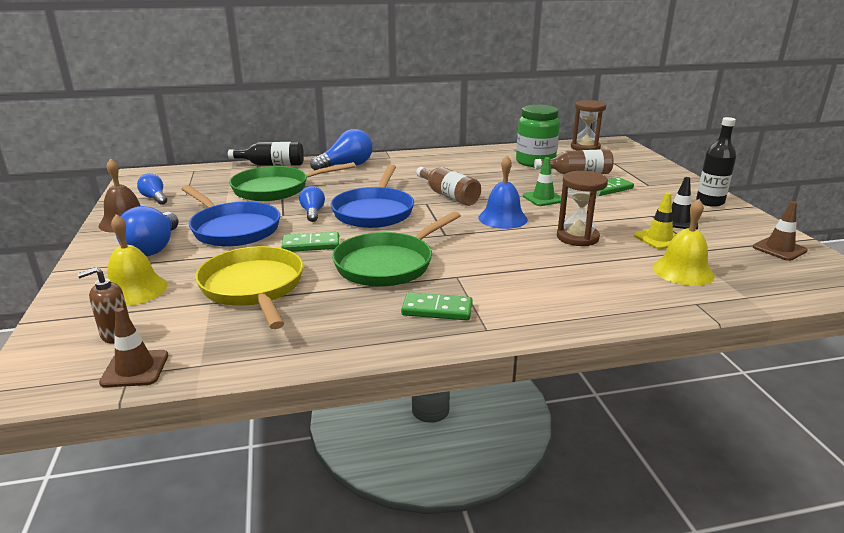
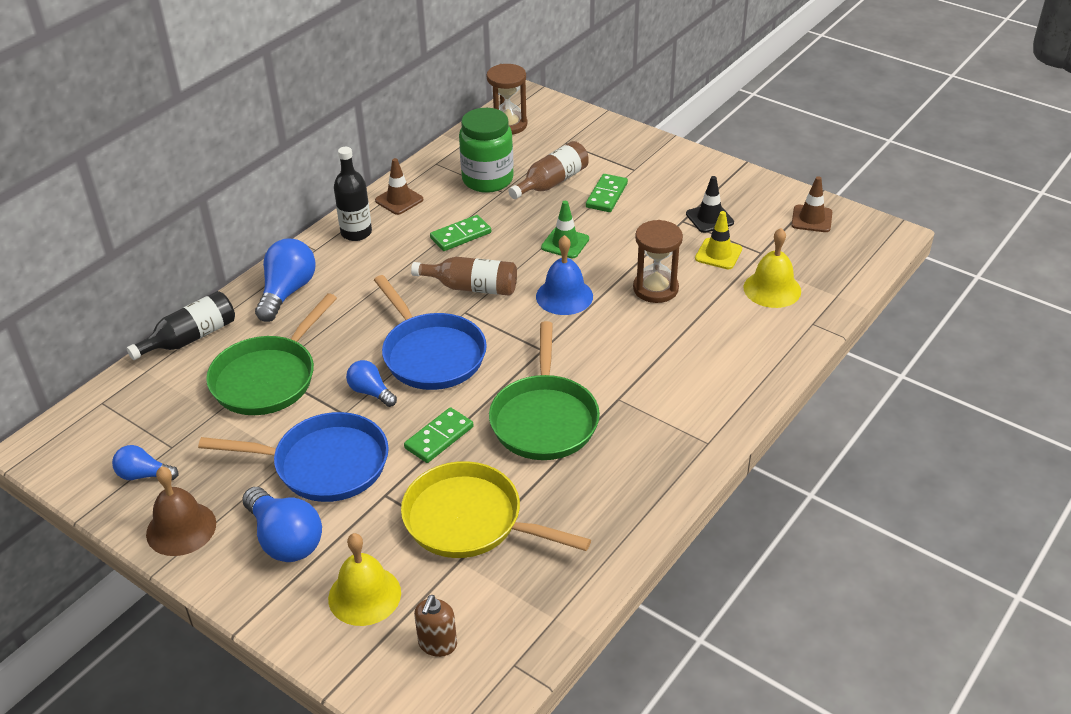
camera: 40 degrees left, 15 degrees up
brown traffic cone [99,307,168,388] -> brown traffic cone moved to [375,158,423,215]
green domino [401,292,473,320] -> green domino moved to [430,215,491,251]
black bottle [696,117,736,207] -> black bottle moved to [334,147,372,241]

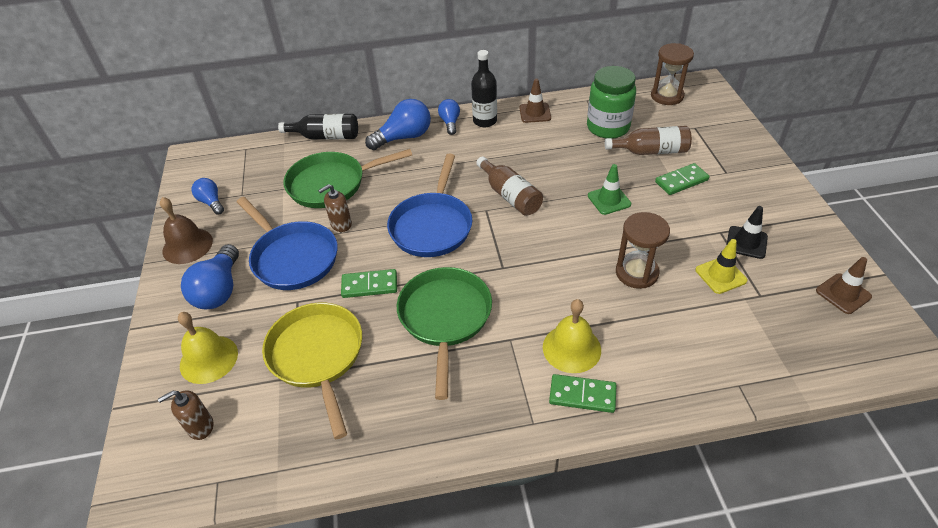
camera: 45 degrees right, 5 degrees up
blue light bulb [346,360,397,407] -> blue light bulb moved to [438,99,460,135]
green domino [430,215,491,251] -> green domino moved to [549,374,617,413]
green pan [489,321,600,460] -> green pan turned 135 degrees clockwise [397,267,492,400]
blue bell [536,235,593,315] -> none
yellow bell [744,228,801,308] -> yellow bell moved to [543,299,601,373]
none -> brown soap dispenser [318,184,352,232]

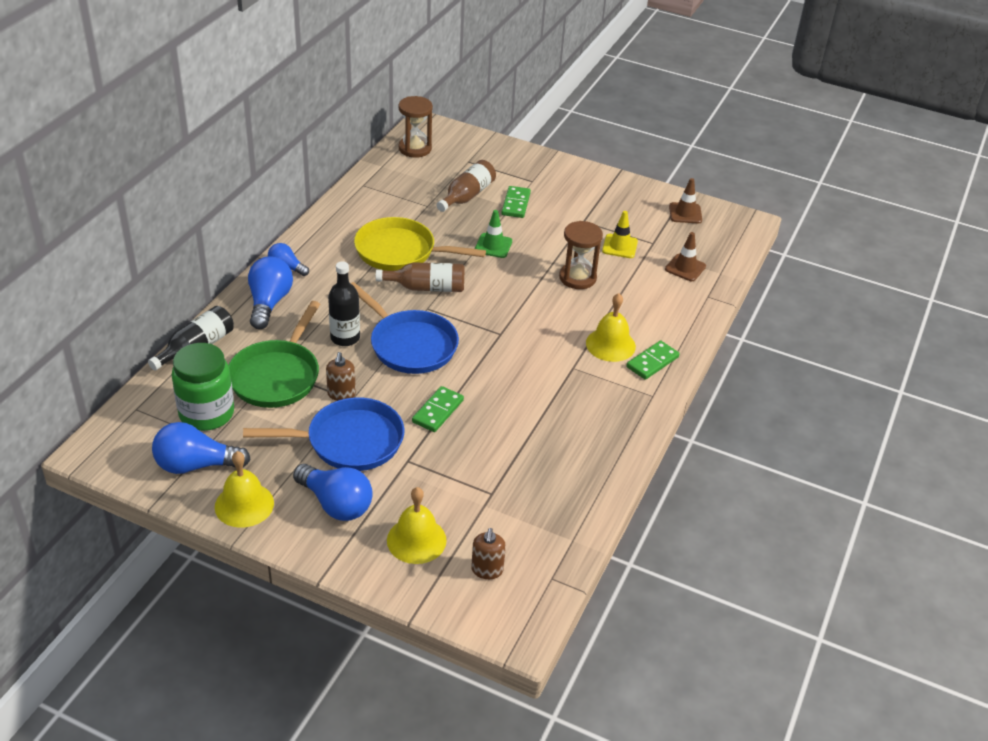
camera: 60 degrees left, 5 degrees down
brown bell [160,197,213,264] -> yellow bell [215,451,274,528]
blue light bulb [191,178,224,215] -> blue light bulb [152,422,251,474], size x1.70
yellow pan [262,303,362,439] -> yellow pan moved to [354,217,486,271]
green pan [397,267,492,400] -> none
black bottle [471,50,497,127] -> black bottle moved to [328,261,360,346]
brown traffic cone [519,79,551,123] -> brown traffic cone moved to [665,232,706,281]
green jar [587,66,636,139] -> green jar moved to [171,343,234,431]
black traffic cone [727,206,768,259] -> none

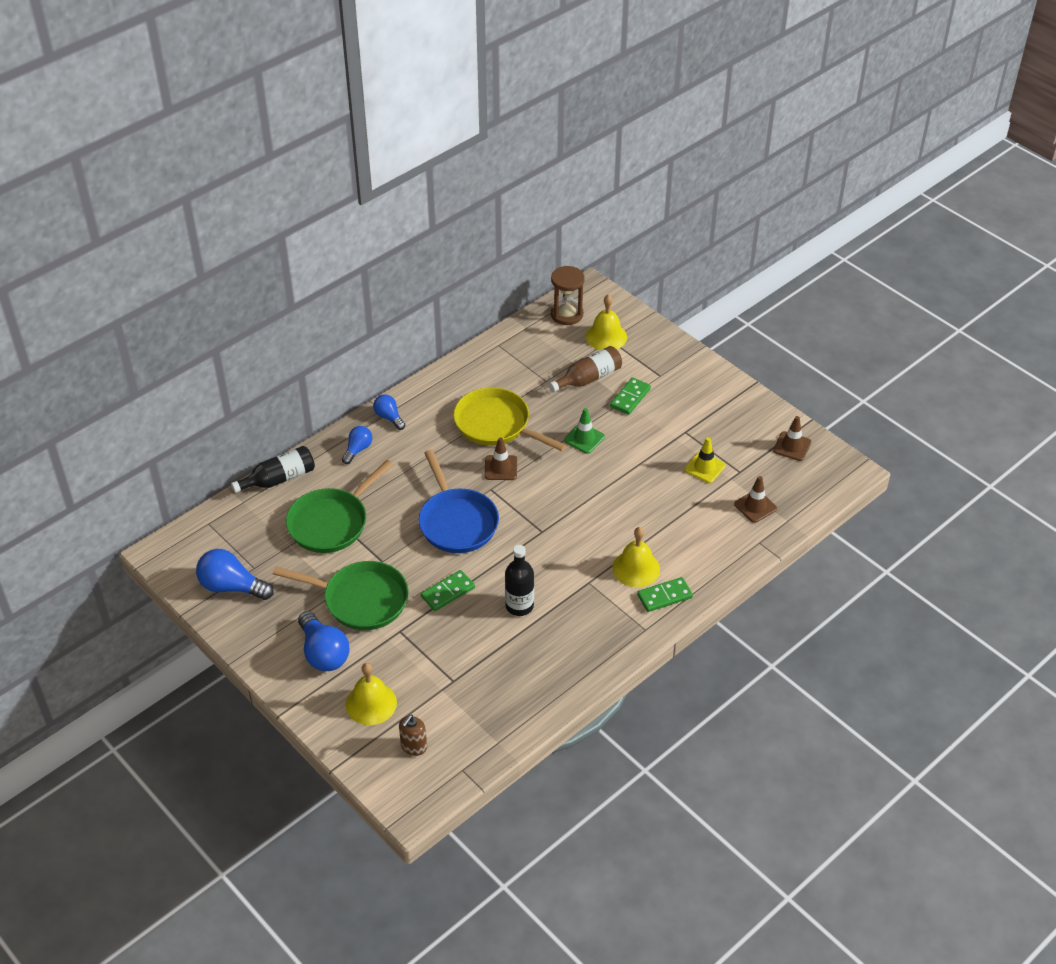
camera: 25 degrees right, 5 degrees up
green jar [171,343,234,431] -> none
yellow bell [215,451,274,528] -> yellow bell moved to [585,294,627,350]
blue pan [243,397,404,471] -> green pan [273,561,409,630]
blue light bulb [248,257,293,329] -> blue light bulb [342,426,372,464], size x0.59
brown soap dispenser [326,352,356,401] -> none
black bottle [328,261,360,346] -> black bottle moved to [505,545,534,616]
brown bottle [376,262,465,292] -> brown traffic cone [484,437,517,480]
brown hourglass [559,221,603,289] -> none

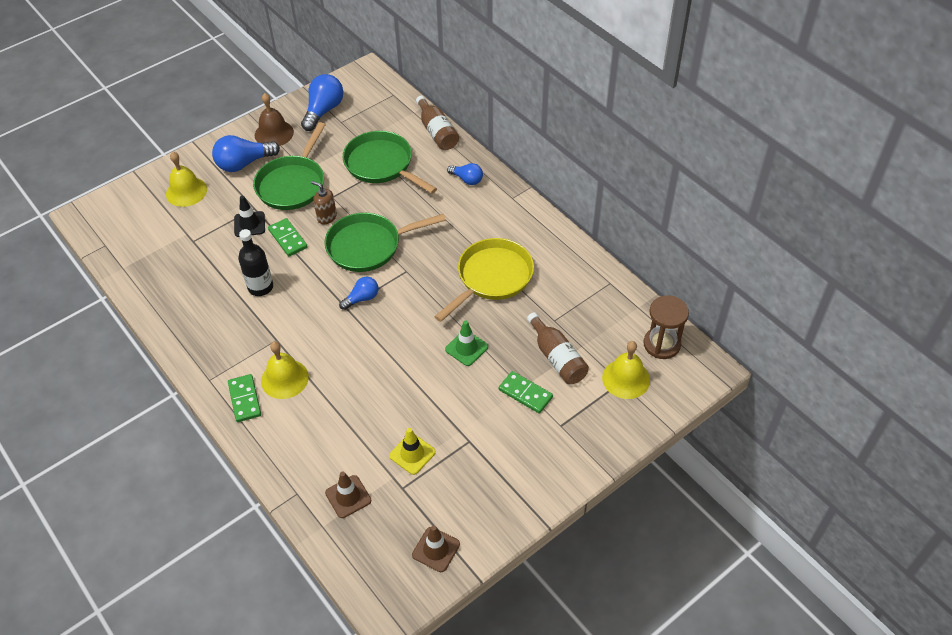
camera: 95 degrees right, 5 degrees up
black bottle [231,446,315,493] -> brown bottle [416,96,459,150]
blue light bulb [373,394,405,430] -> blue light bulb moved to [339,277,379,310]
brown soap dispenser [399,715,427,756] -> brown soap dispenser moved to [311,181,337,224]
blue pan [419,450,499,553] -> green pan [325,213,446,272]
brown traffic cone [484,437,517,480] -> none
none -> black traffic cone [234,196,265,237]
none -> brown bell [255,93,294,146]

